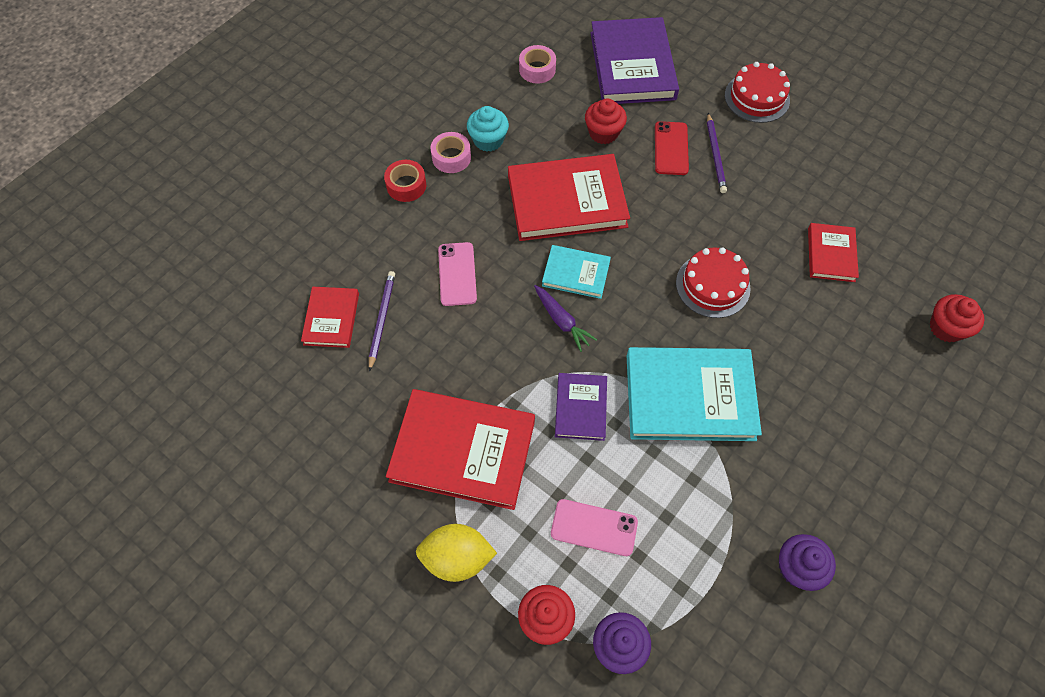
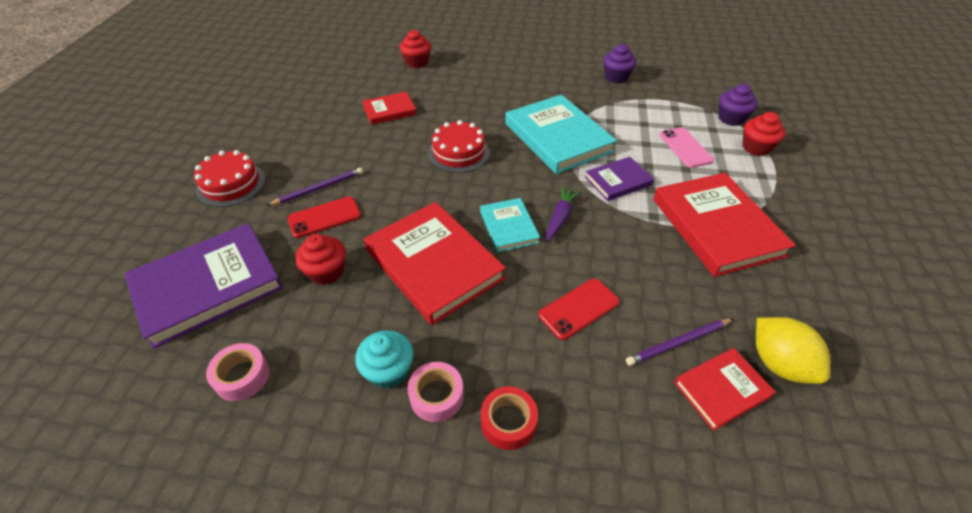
camera: 120 degrees left, 15 degrees down
yellow lemon [416,524,497,582] -> yellow lemon moved to [756,317,830,384]
pink phone [438,242,477,306] -> red phone [538,278,620,340]

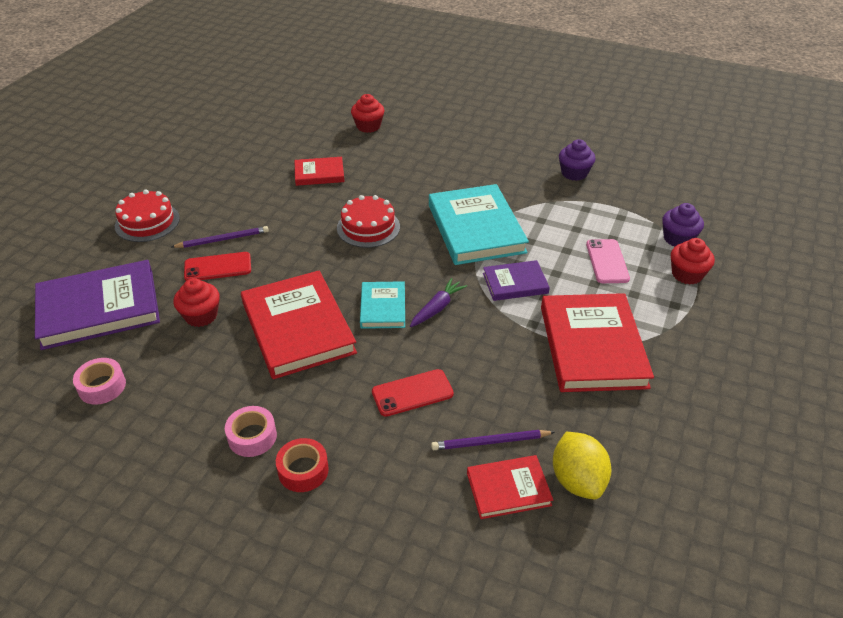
camera: 15 degrees right, 5 degrees down
turquoise cupcake [355,330,413,389] -> none

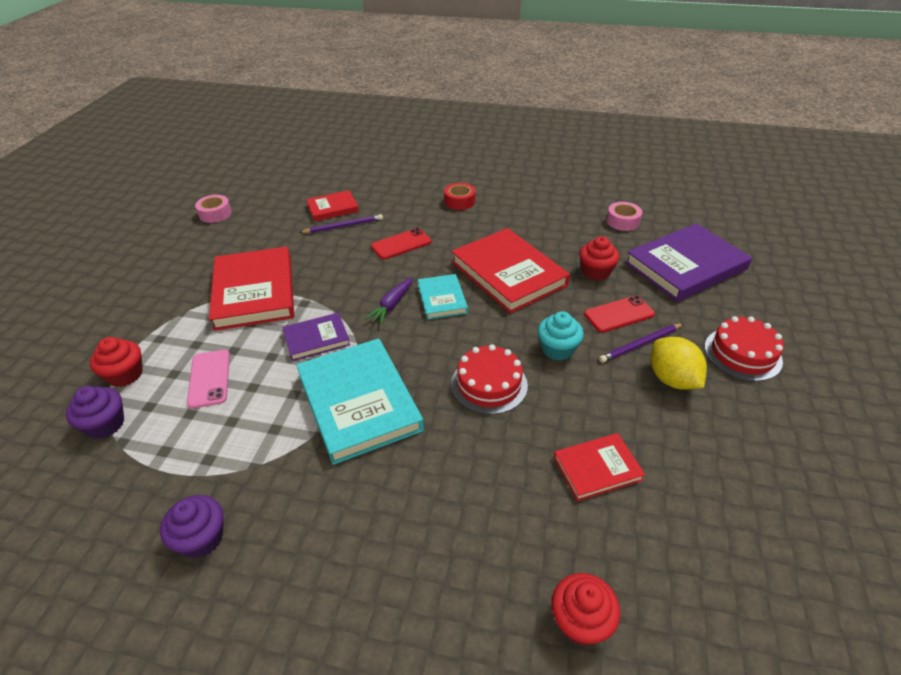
camera: 170 degrees right, 0 degrees up
pink tape [225,406,277,457] -> pink tape moved to [195,195,232,223]
yellow lemon [553,432,611,499] -> yellow lemon moved to [651,337,707,389]
none -> turquoise cupcake [537,311,584,361]

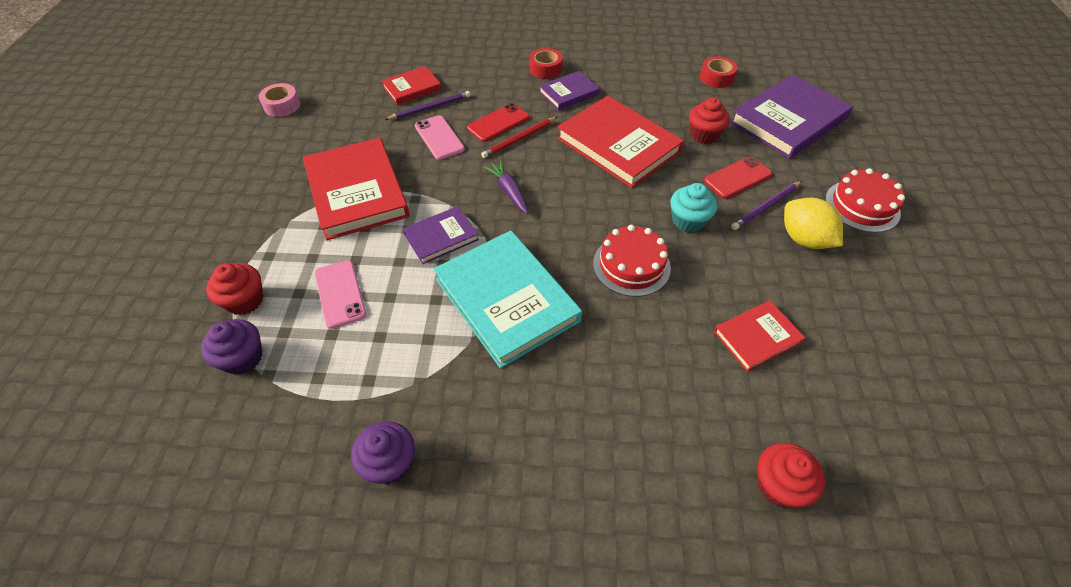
camera: 10 degrees left, 10 degrees up
purple carrot [365,277,413,325] -> purple carrot turned 135 degrees clockwise [484,161,528,214]
turquoise book [418,274,468,320] -> none
pink tape [606,202,642,231] -> red tape [700,56,737,88]
none -> pink phone [415,115,465,160]
none -> red pencil [481,117,557,158]
none -> purple book [539,71,600,110]

